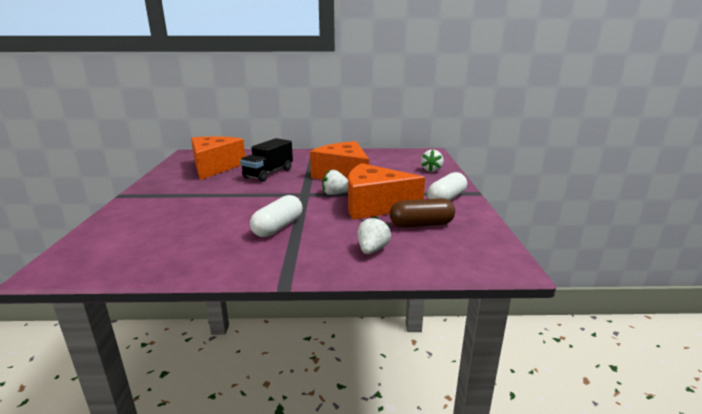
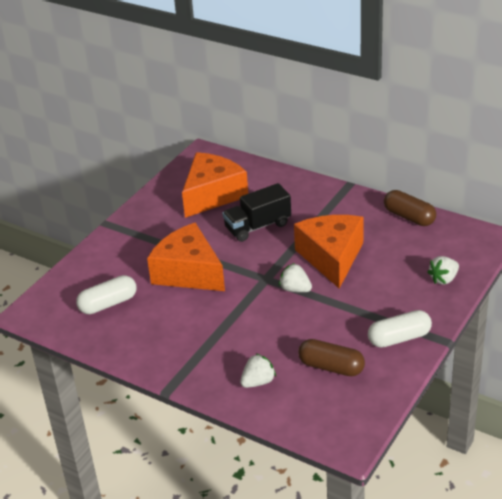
camera: 35 degrees right, 15 degrees up
white capsule [250,195,303,237] -> white capsule moved to [76,275,137,314]
orange cheese [348,163,425,220] -> orange cheese moved to [147,223,225,291]
none -> brown capsule [384,190,436,226]

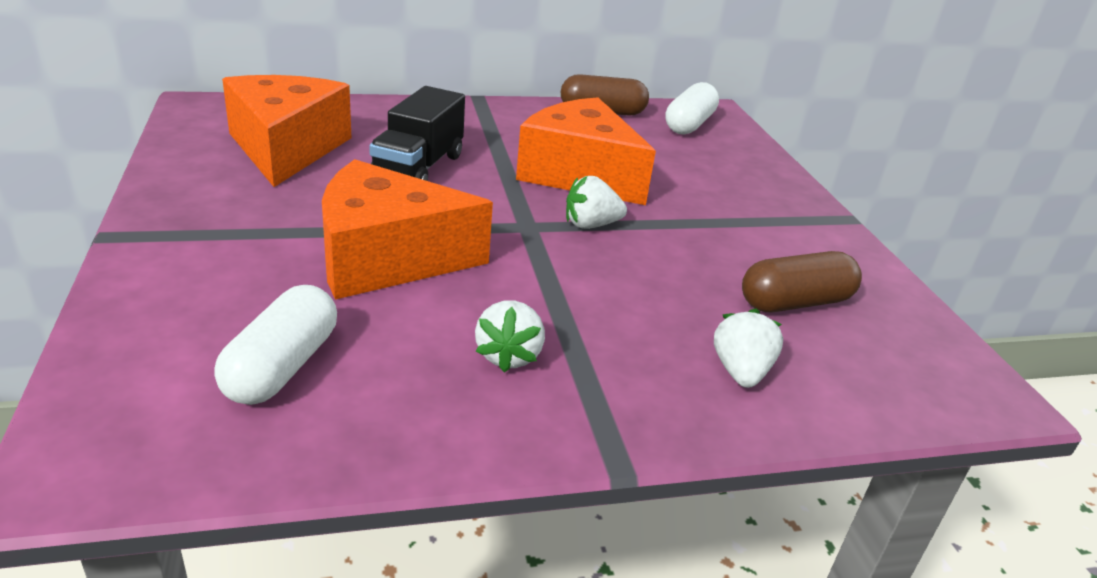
camera: 50 degrees left, 5 degrees down
white capsule [368,310,432,348] -> white capsule moved to [665,82,719,135]
white strawberry [427,256,459,285] -> white strawberry moved to [475,300,545,372]

